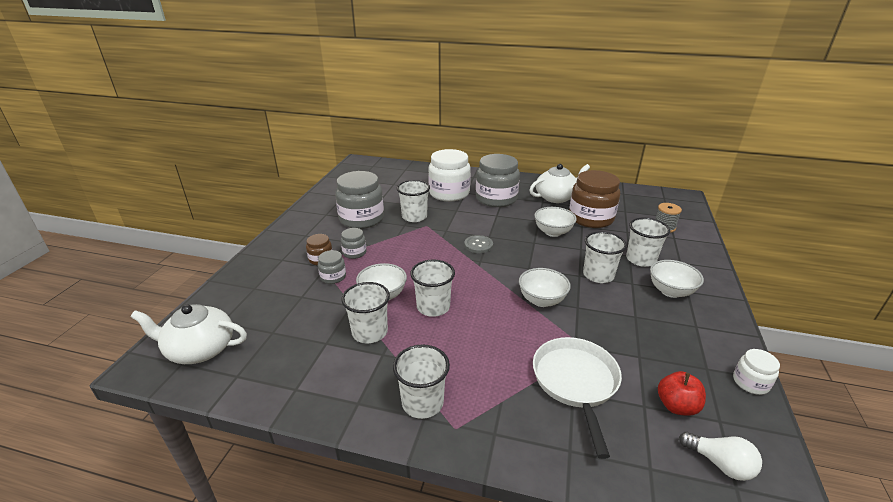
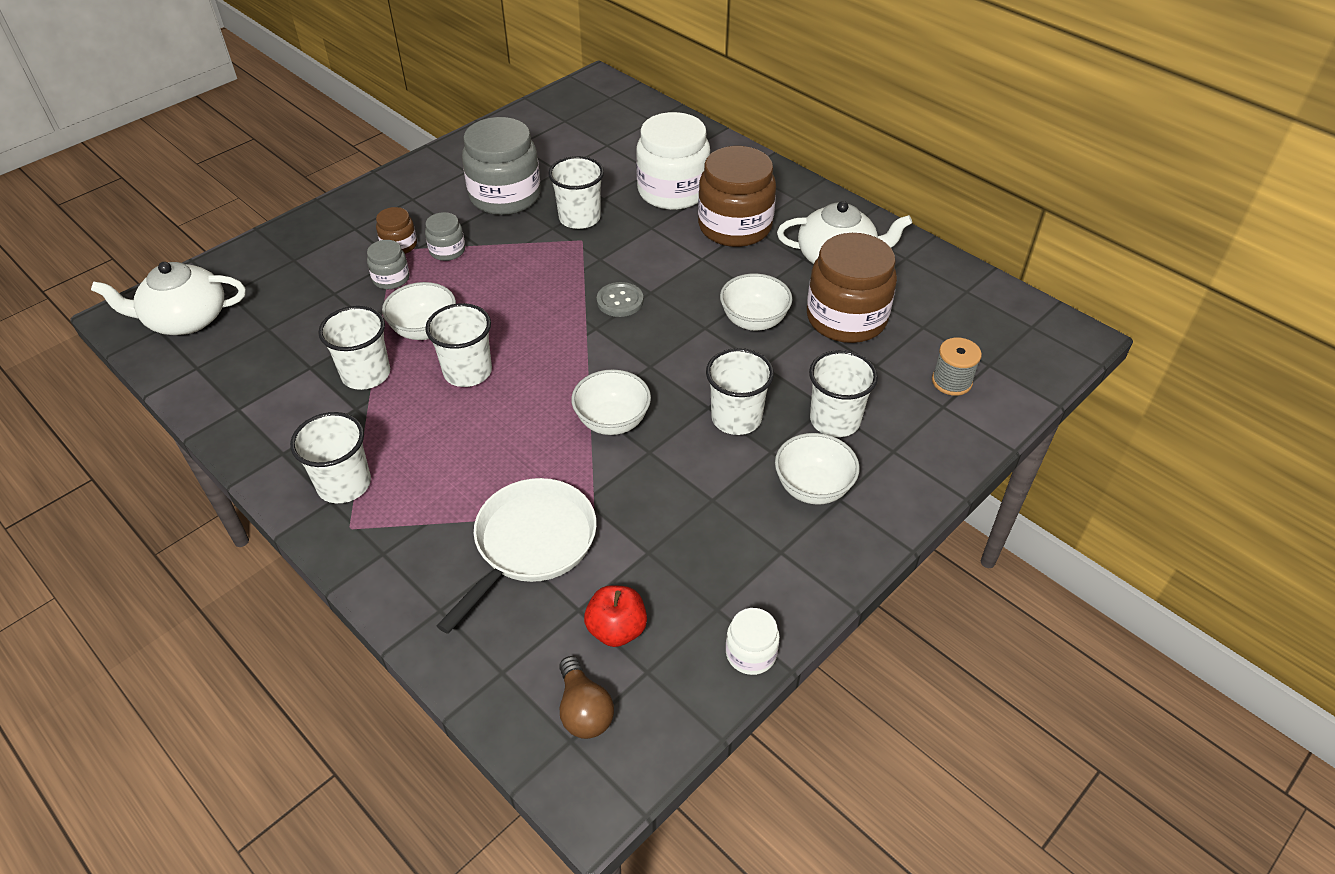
camera: 30 degrees right, 15 degrees up
white teapot [131,304,247,364] -> white teapot turned 45 degrees counterclockwise [91,262,246,335]
grey jar [476,154,520,207] -> brown jar [698,146,776,247]
white light bulb [679,432,762,481] -> brown light bulb [559,656,614,739]

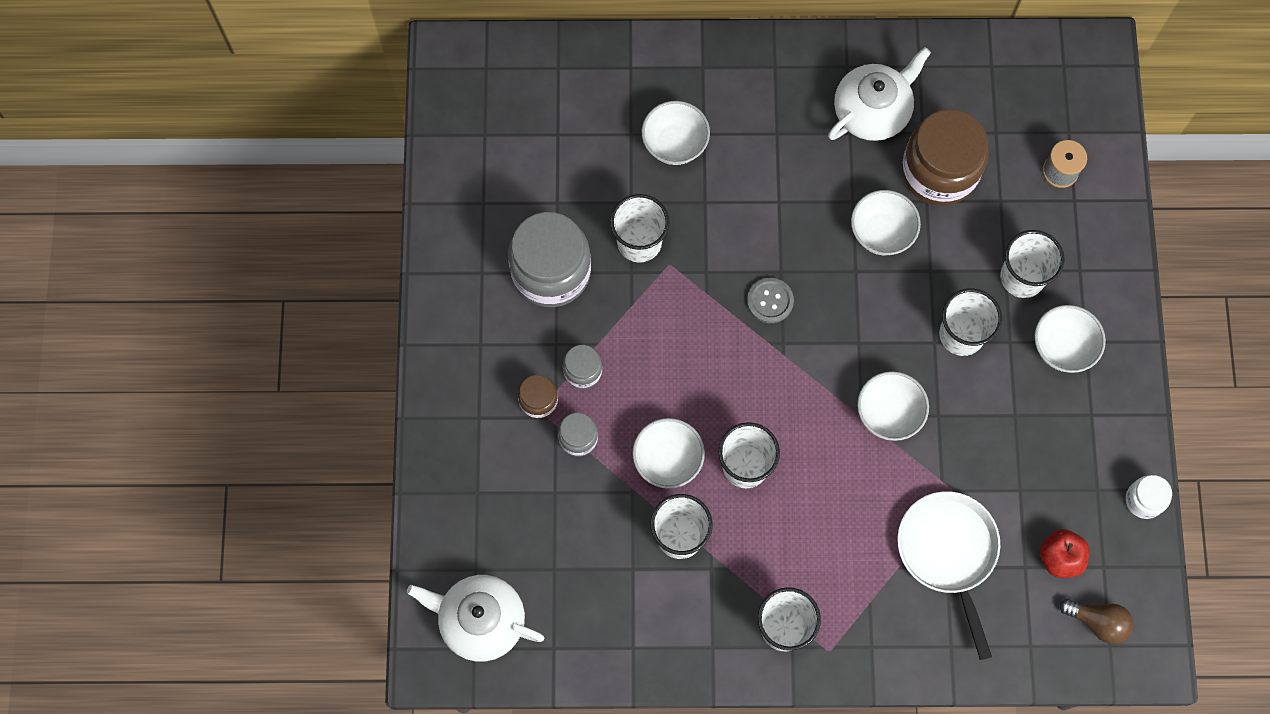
camera: 45 degrees left, 25 degrees up
white teapot [91,262,246,335] -> white teapot turned 75 degrees clockwise [407,575,544,662]
white jar [636,112,710,210] -> white bowl [642,101,710,165]
brown jar [698,146,776,247] -> none

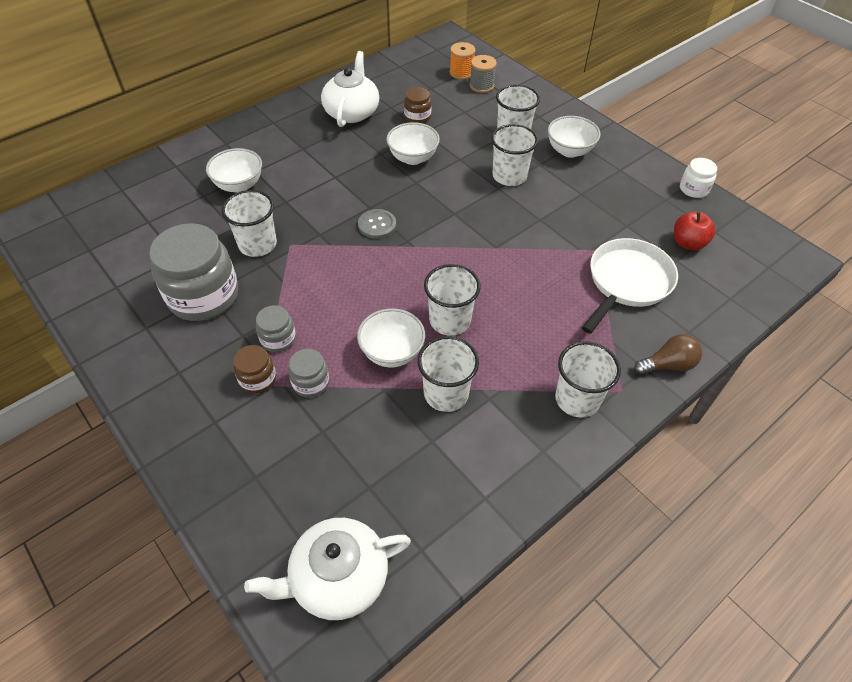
camera: 40 degrees left, 20 degrees down
white bowl [857,371,929,441] -> none
white pan [897,491,1000,660] -> white pan turned 90 degrees clockwise [582,238,678,334]
brown jar [902,109,989,206] -> brown jar [404,87,431,123], size x0.48
brown light bulb [1060,599,1134,644] -> brown light bulb moved to [634,334,702,375]
none -> orange spool [450,42,476,80]

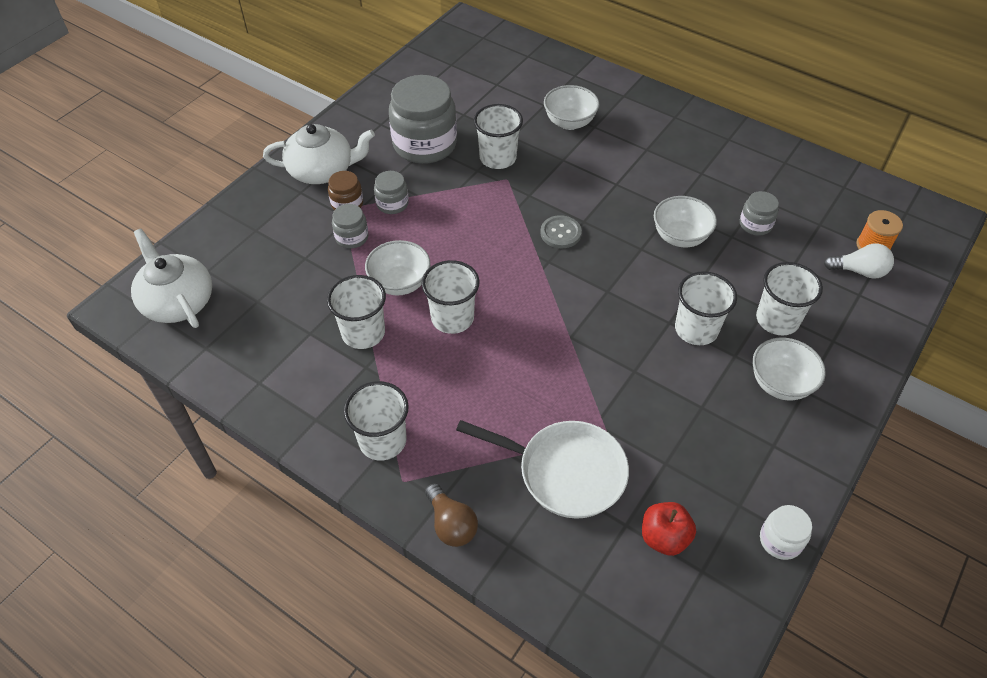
camera: 75 degrees right, 0 degrees up
white teapot [321,51,380,127] -> white teapot moved to [263,124,375,184]
brown jar [404,87,431,123] -> grey jar [740,191,779,236]
grey spool [470,55,497,93] -> white light bulb [824,244,894,279]

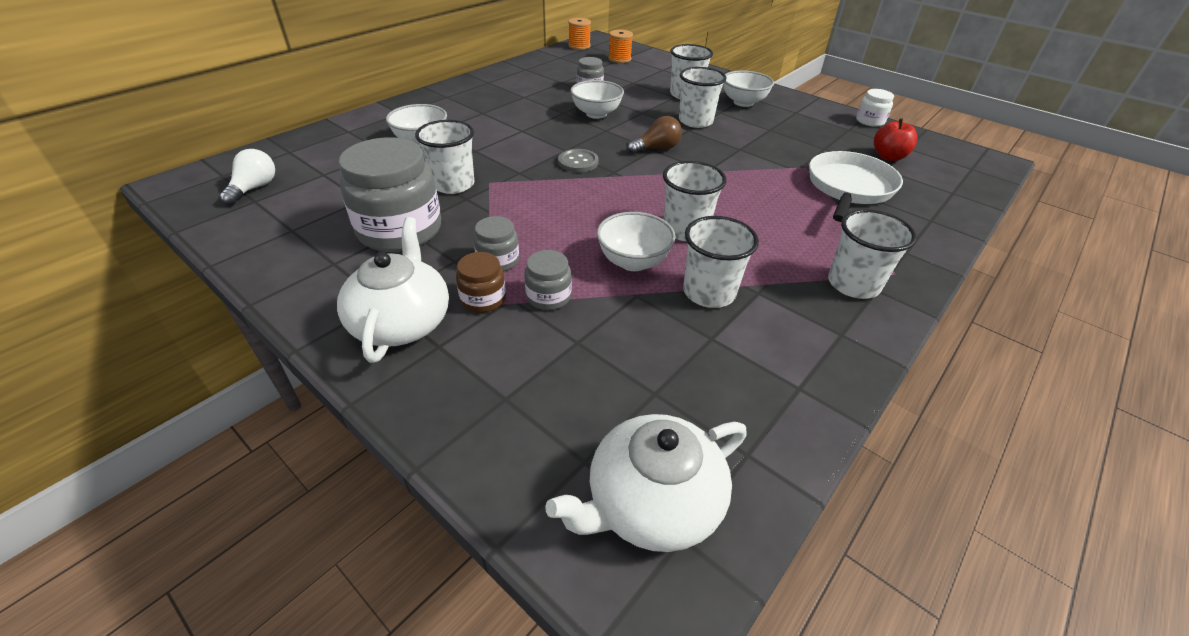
camera: 85 degrees left, 10 degrees down
brown light bulb [425,483,478,547] -> brown light bulb moved to [627,116,682,154]
white light bulb [824,244,894,279] -> white light bulb moved to [220,149,275,205]
none -> orange spool [568,18,591,50]

